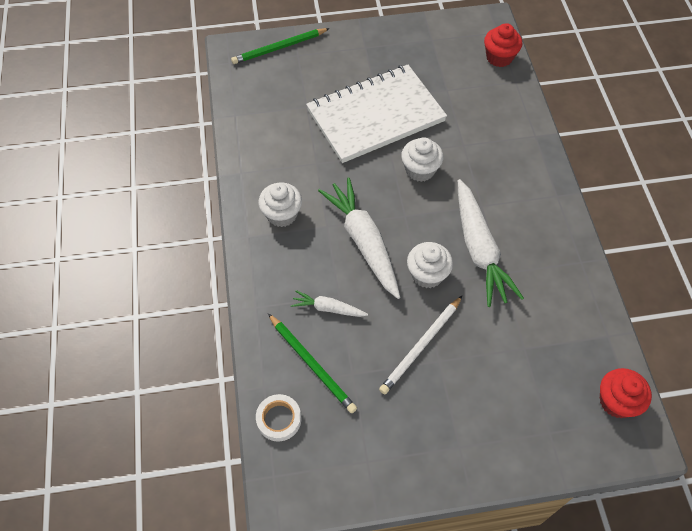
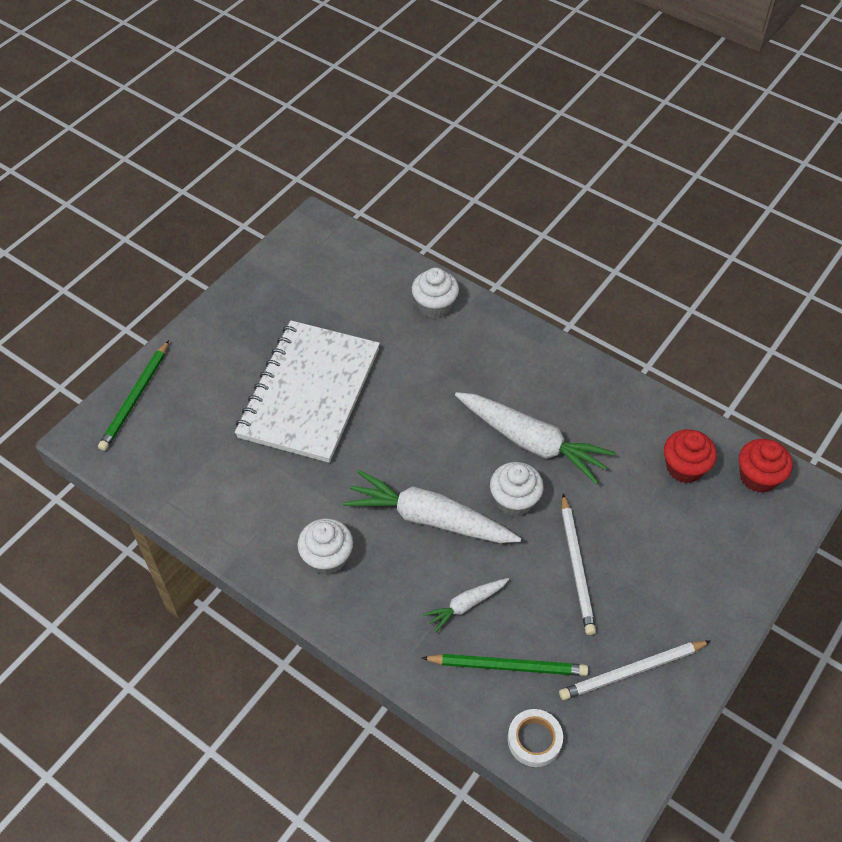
camera: 45 degrees left, 5 degrees down
white cupcake [401,137,443,182] -> white cupcake moved to [412,268,459,319]
red cupcake [484,23,522,67] -> red cupcake moved to [664,429,717,483]
none -> white pencil [559,641,711,700]

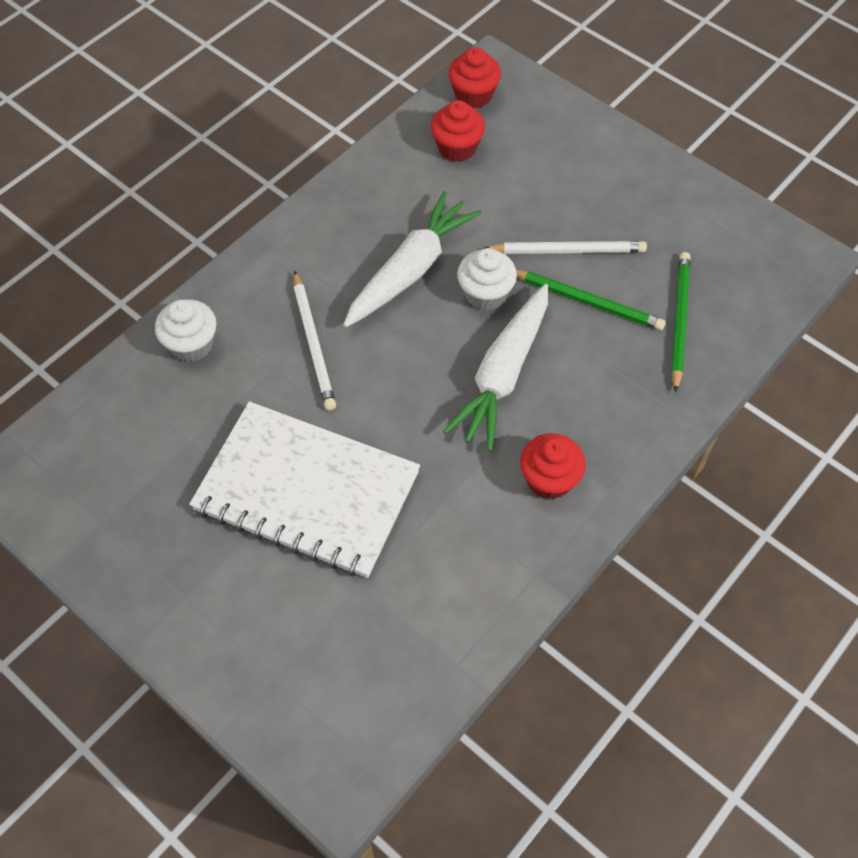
camera: 85 degrees left, 5 degrees up
green pencil [98,340,169,451] -> green pencil moved to [516,270,666,330]
white cupcake [297,518,353,575] -> red cupcake [520,433,586,499]
white carrot [423,578,509,633] -> none
white tape [507,709,563,767] -> none
white pencil [559,641,711,700] -> white pencil moved to [294,271,336,410]

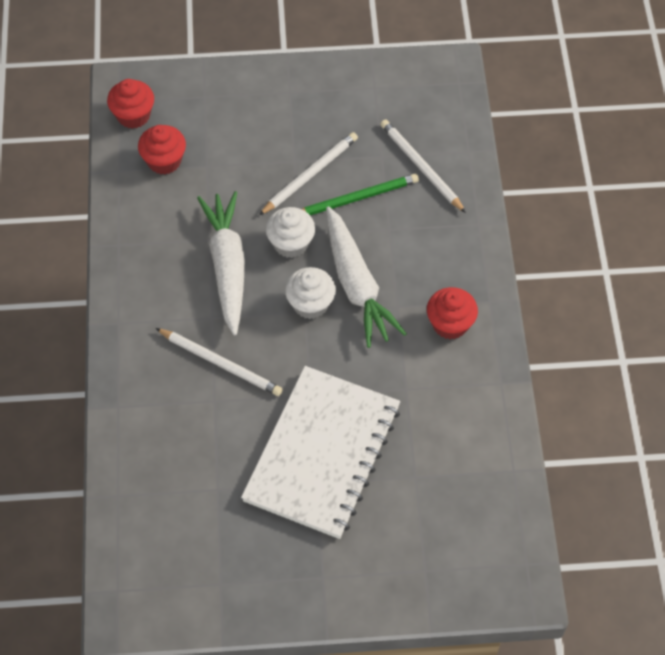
camera: 45 degrees left, 0 degrees up
white cupcake [155,299,217,362] -> white cupcake moved to [285,267,336,319]
white notebook [189,401,420,578] -> white notebook turned 45 degrees counterclockwise [241,366,400,539]
green pencil [671,252,691,393] -> white pencil [380,119,466,213]

